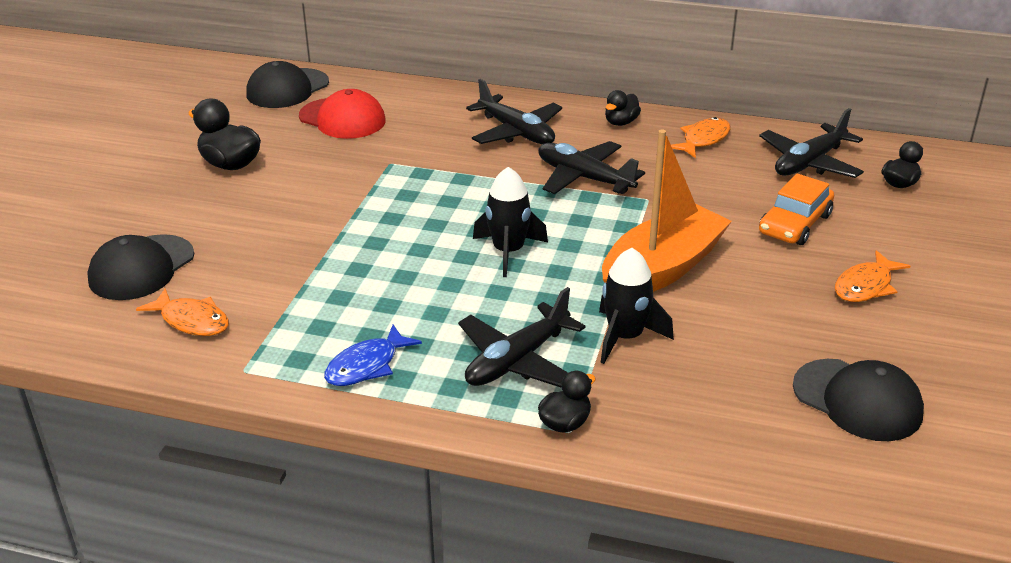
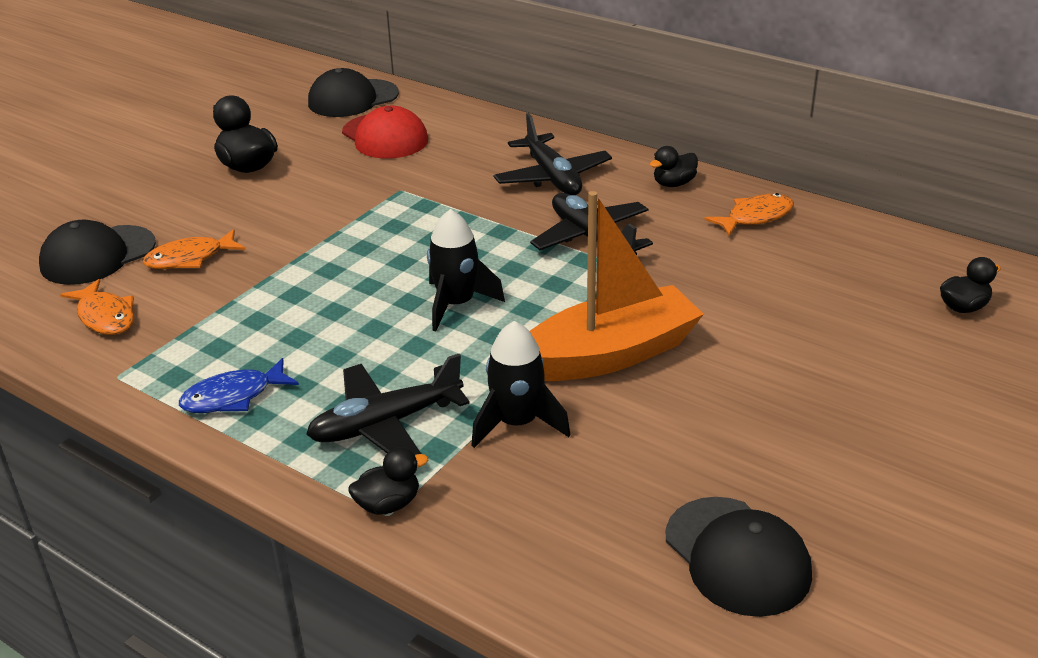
camera: 20 degrees right, 0 degrees up
black plane [759,108,864,178] -> none
orange car [759,174,834,245] -> none
orange fish [835,250,910,302] -> orange fish moved to [143,229,246,269]

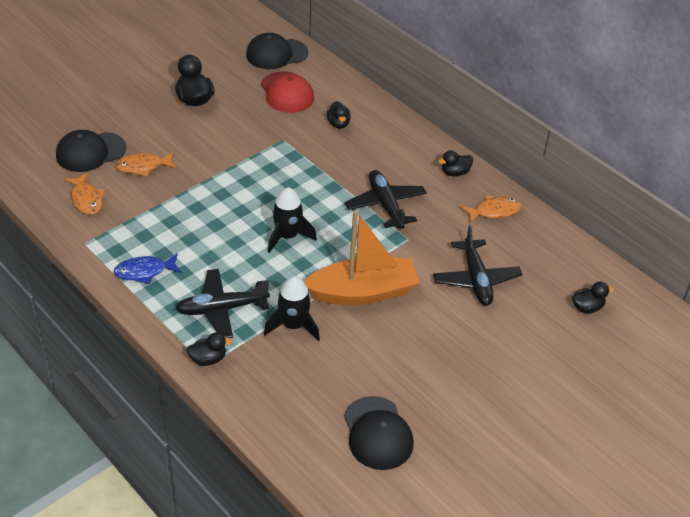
camera: 10 degrees right, 10 degrees up
black plane [494,113,612,195] -> black plane moved to [433,225,523,306]
none -> black duck [327,101,351,129]

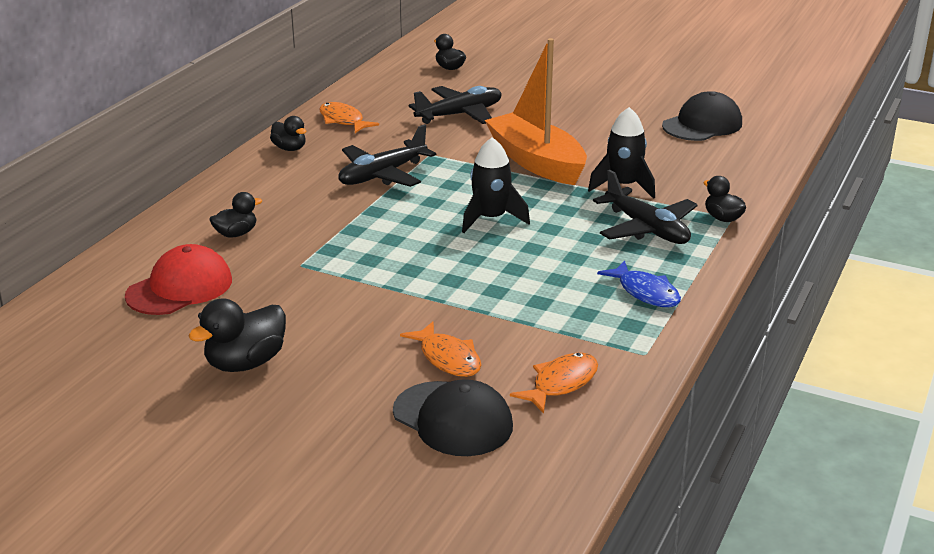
camera: 110 degrees left, 15 degrees down
black cap [246,33,308,69] -> none

